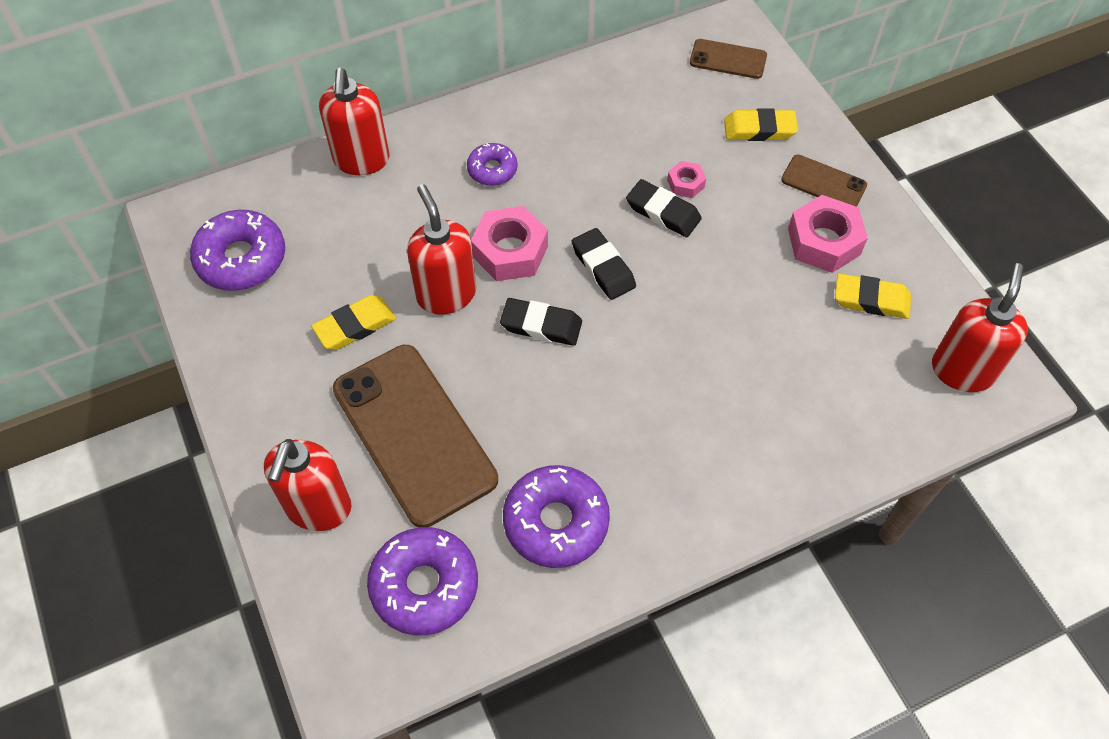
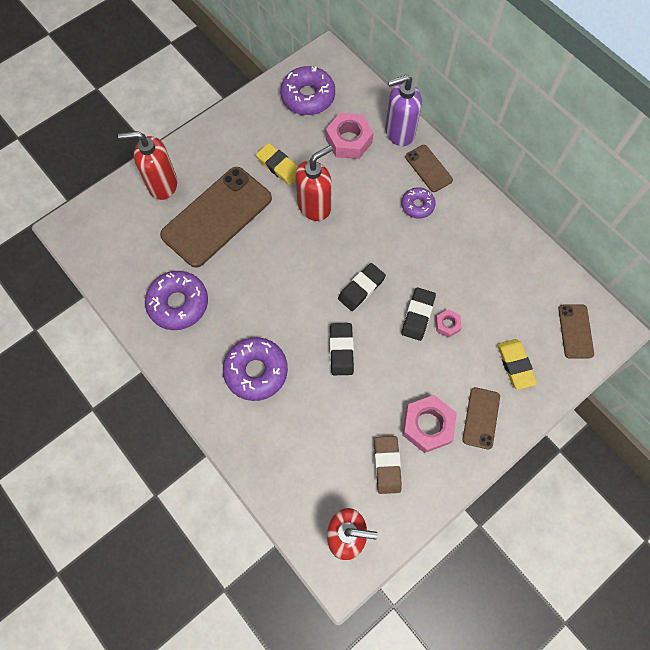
camera: 75 degrees right, 10 degrees up
red soap dispenser [319,68,390,175] -> purple soap dispenser [385,75,422,146]
purple donut [367,527,478,635] -> purple donut moved to [223,337,288,401]
pink nut [471,206,548,281] -> pink nut moved to [326,113,374,159]
black eraser [500,298,582,346] -> black eraser moved to [330,323,354,375]
yellow eraser [835,273,911,319] -> brown eraser [374,436,402,494]
none -> brown phone [405,145,453,192]

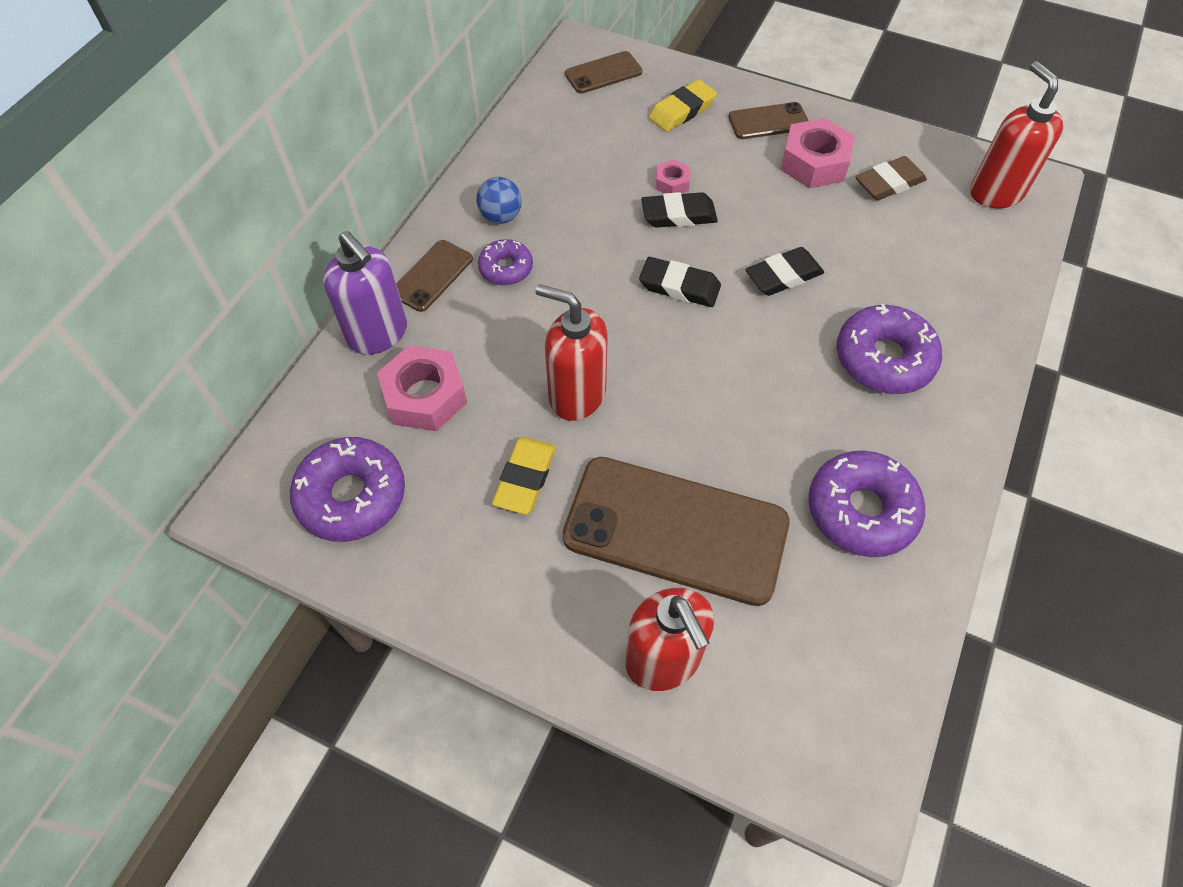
camera: 115 degrees left, 10 degrees down
none -> blue ball [476,177,522,224]

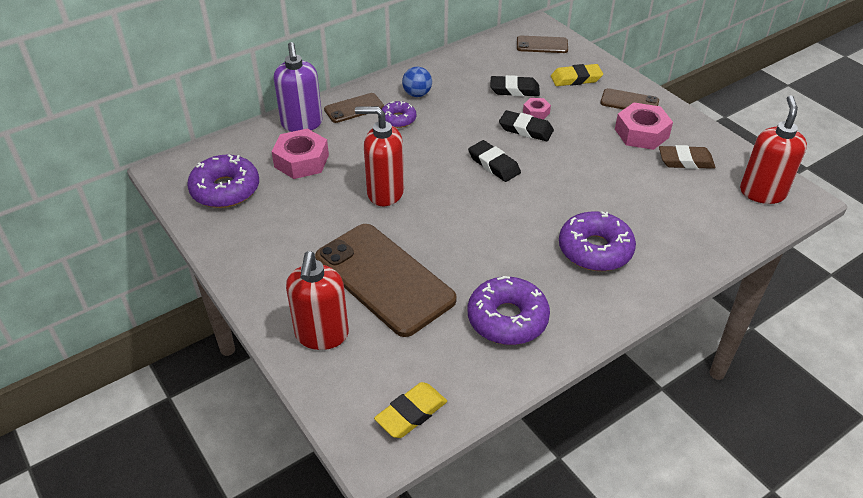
camera: 30 degrees right, 15 degrees down
yellow eraser [492,437,556,515] -> yellow eraser moved to [374,382,447,438]
red soap dispenser [536,284,608,421] -> red soap dispenser turned 45 degrees counterclockwise [355,106,404,206]
black eraser [745,247,824,296] -> black eraser moved to [490,75,540,96]

